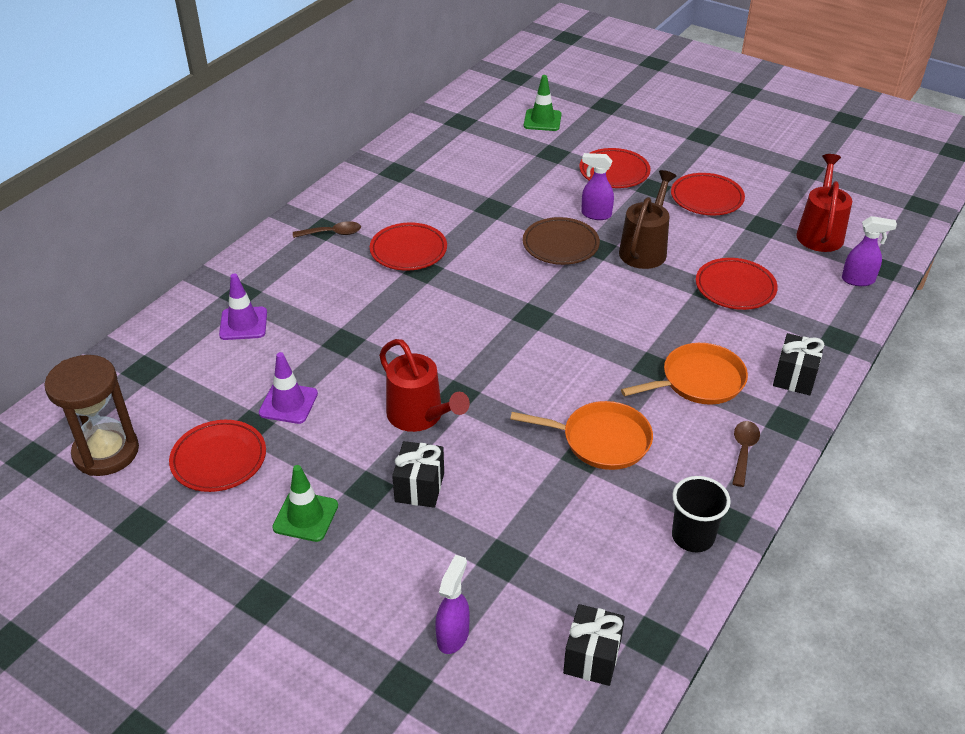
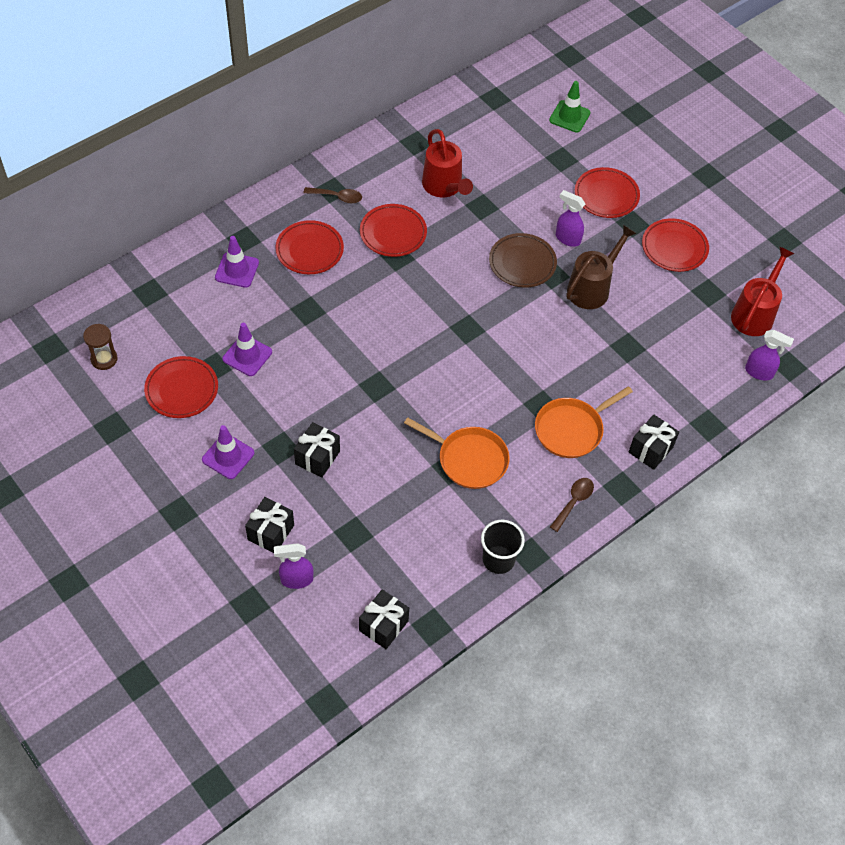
camera: 15 degrees right, 15 degrees up
brown hourglass [44,355,139,476] -> brown hourglass [83,324,118,370], size x0.54
green traffic cone [272,465,338,542] -> purple traffic cone [202,425,254,479]
red watering can [379,339,470,432] -> red watering can moved to [422,129,473,197]
purple spray bottle [435,555,470,654] -> purple spray bottle turned 135 degrees counterclockwise [274,543,313,589]
orange pan [621,343,748,405] -> orange pan turned 150 degrees clockwise [535,386,633,458]
red plate [696,258,778,310] -> red plate moved to [275,220,344,274]
none -> black gift [245,497,294,553]

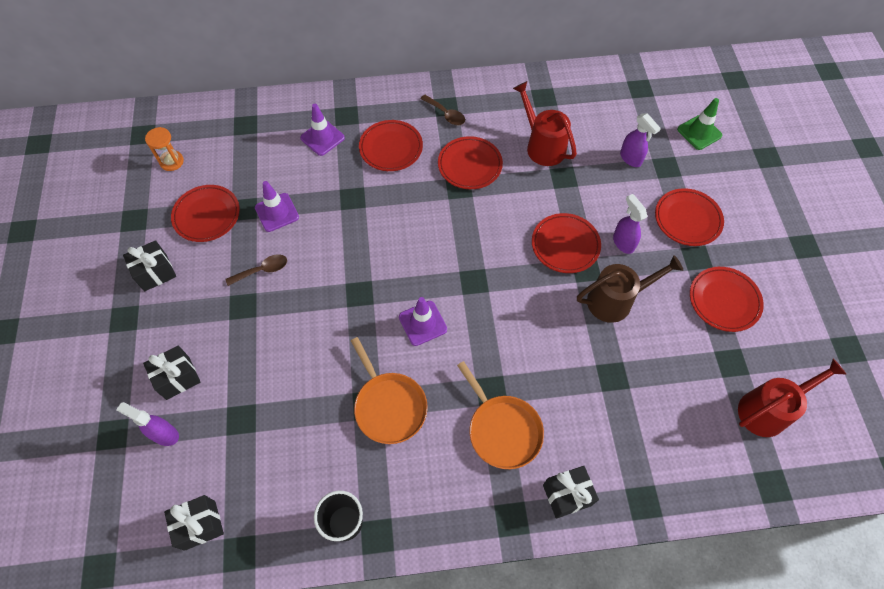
camera: 35 degrees right, 5 degrees up
brown hourglass [83,324,118,370] -> orange hourglass [145,127,184,171]
purple traffic cone [202,425,254,479] -> purple traffic cone moved to [399,297,447,346]
black gift [294,422,340,478] -> black gift moved to [123,240,176,292]
red watering can [422,129,473,197] -> red watering can turned 135 degrees clockwise [513,81,577,166]
brown plate [489,233,557,288] -> red plate [532,213,601,273]
orange pan [535,386,633,458] -> orange pan turned 120 degrees counterclockwise [457,361,544,469]
brown spoon [550,478,594,532] -> brown spoon moved to [225,254,287,286]
purple spray bottle [745,330,794,381] -> purple spray bottle moved to [620,113,661,167]

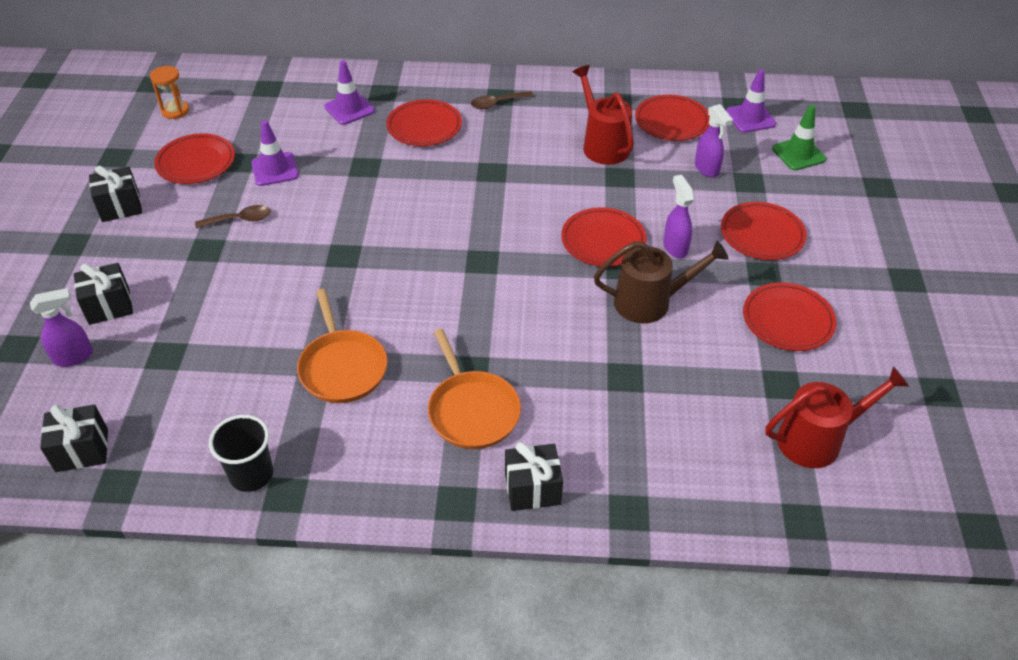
camera: 10 degrees right, 15 degrees down
purple spray bottle [116,402,179,446] -> purple spray bottle turned 120 degrees clockwise [30,288,93,367]
purple traffic cone [399,297,447,346] -> purple traffic cone moved to [726,69,776,133]
brown spoon [420,95,465,125] -> brown spoon turned 105 degrees clockwise [471,91,534,109]
red plate [438,136,503,189] -> red plate moved to [635,95,710,141]

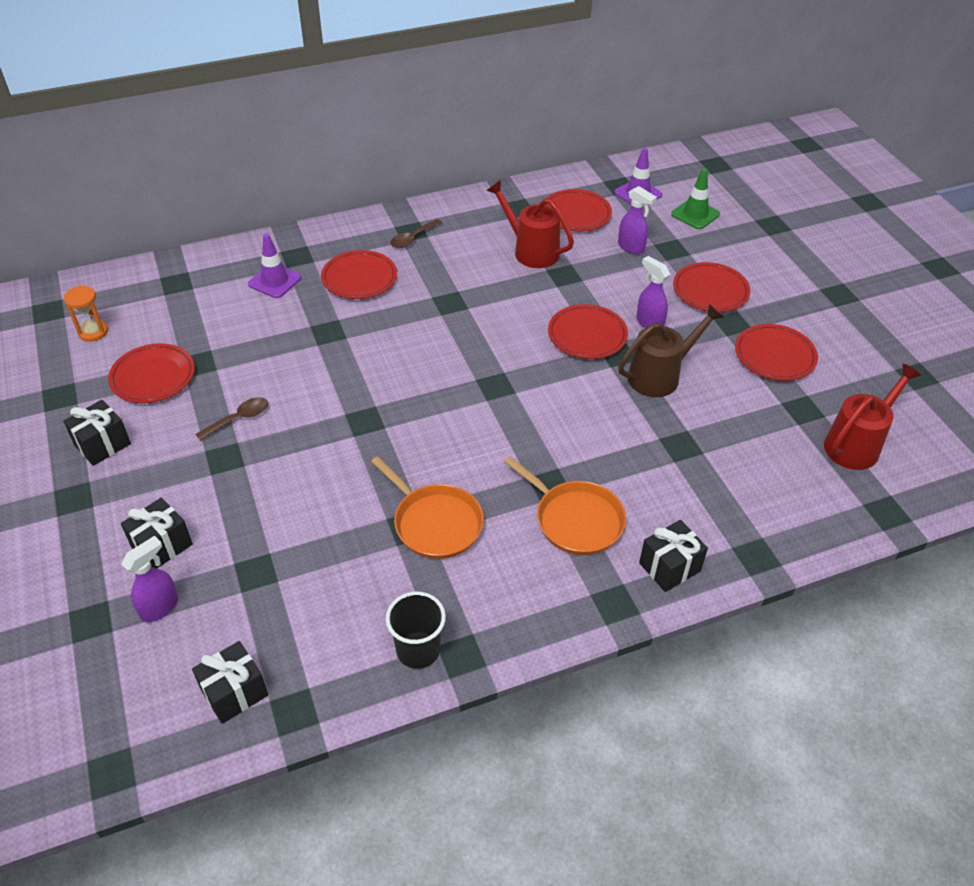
camera: 25 degrees left, 0 degrees up
purple traffic cone [251,120,299,186] -> none

